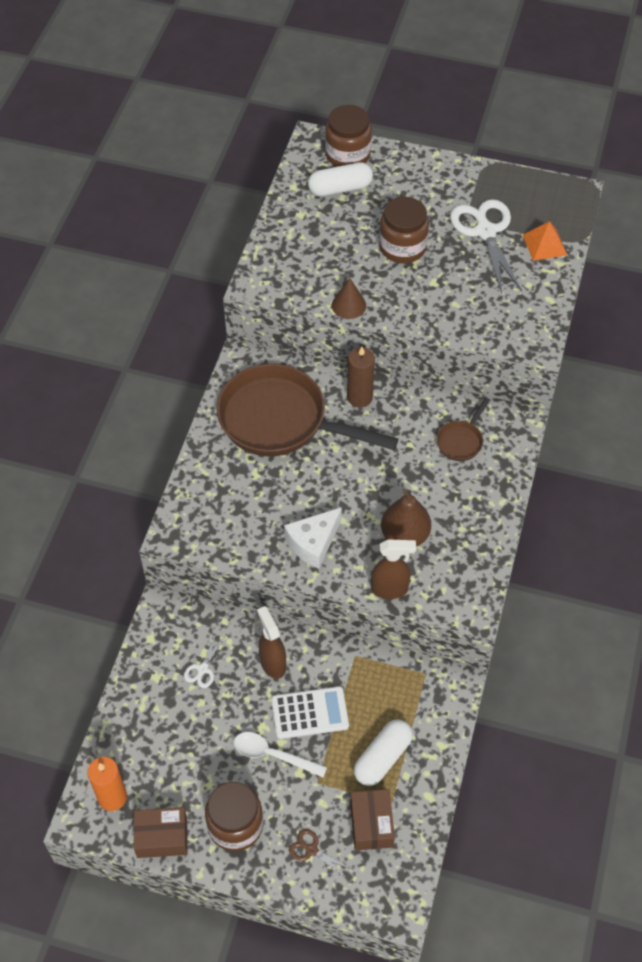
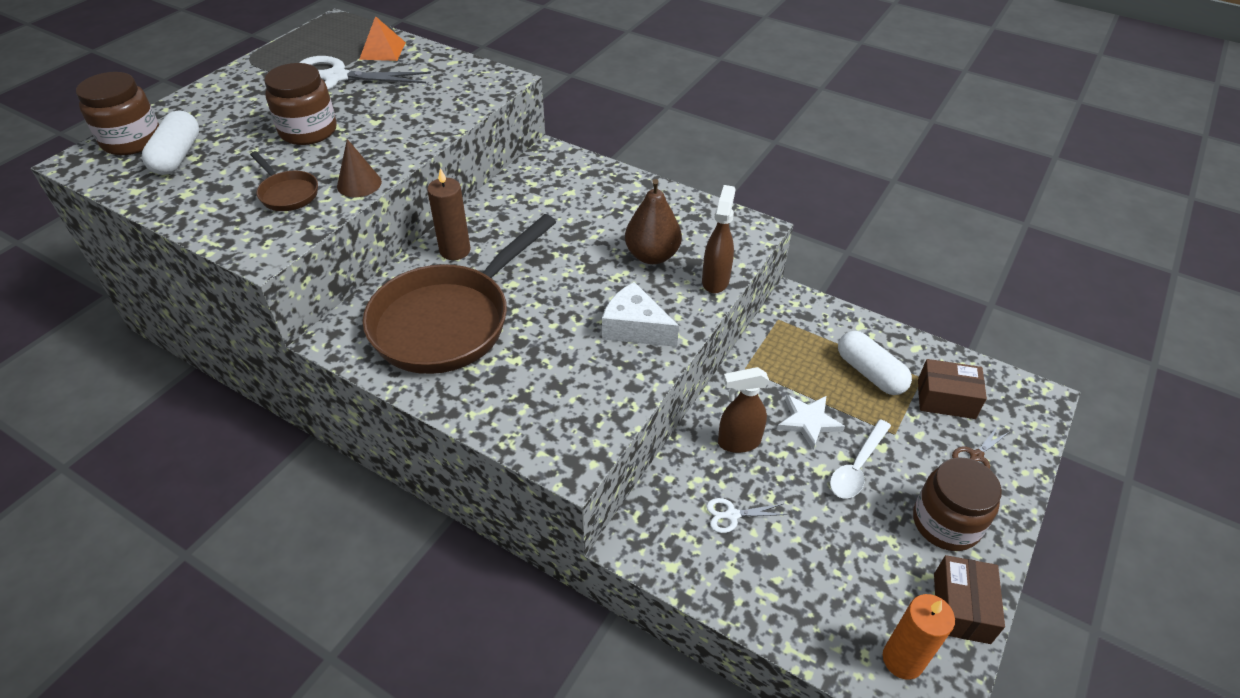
camera: 75 degrees left, 10 degrees down
white scissors [184,634,225,688] -> white scissors turned 135 degrees clockwise [706,498,787,533]
white calculator [271,686,349,739] -> white star [777,395,845,450]
white cheese [284,507,342,568] -> white cheese turned 150 degrees clockwise [602,282,679,347]
brown pan [437,397,490,461] -> brown pan moved to [250,151,318,211]

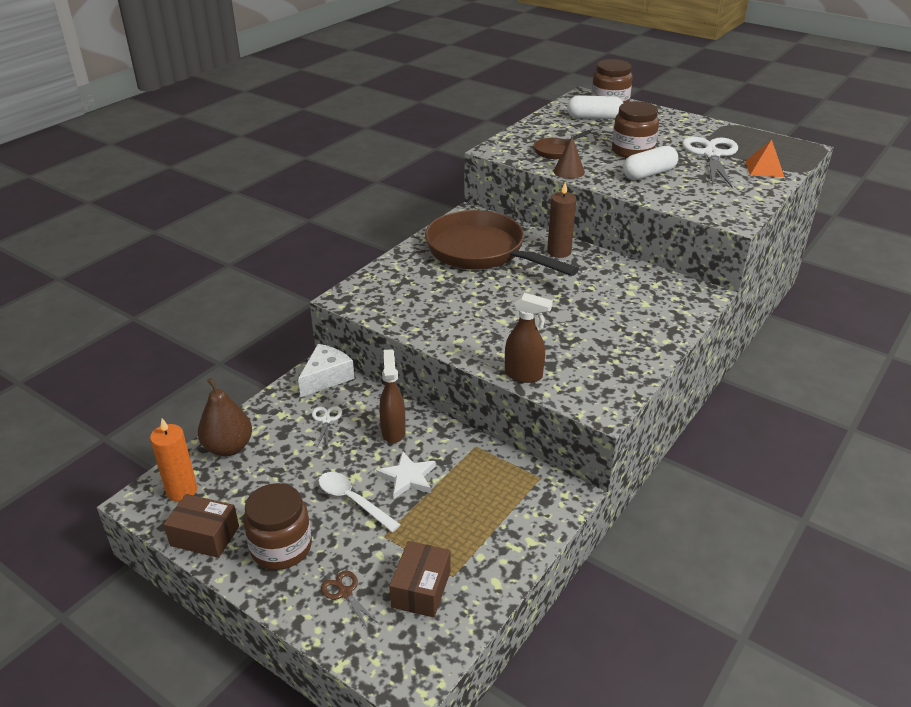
camera: 95 degrees right, 10 degrees down
white cheese [602,282,679,347] -> white cheese moved to [298,344,355,397]
brown pear [625,179,682,264] -> brown pear moved to [198,378,252,456]
white capsule [838,331,912,395] -> white capsule moved to [623,146,678,180]

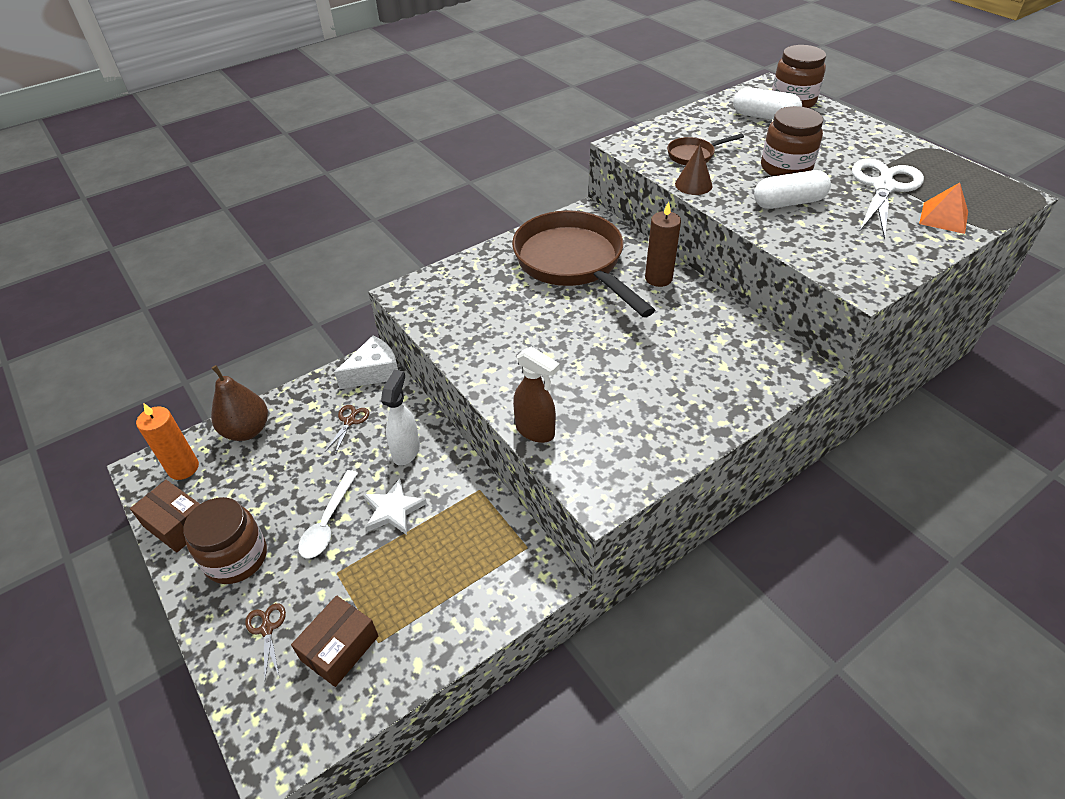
camera: 20 degrees right, 10 degrees up
white scissors [312,406,342,448] -> brown scissors [325,405,369,454]
white spoon [319,472,401,532] -> white spoon turned 135 degrees counterclockwise [298,470,358,558]
brown spray bottle [379,349,406,443] -> white spray bottle [381,370,420,466]

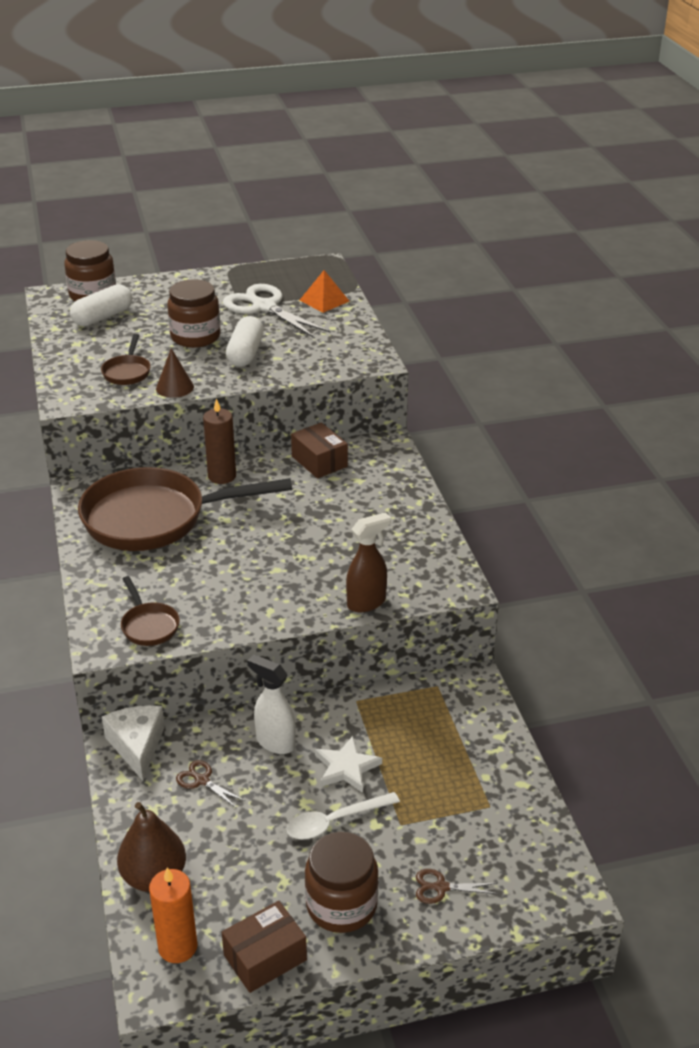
camera: 70 degrees left, 10 degrees down
brown box [291,595,378,687] -> brown box moved to [291,422,348,479]
white spoon [298,470,358,558] -> white spoon turned 120 degrees clockwise [287,792,400,839]
none -> brown pan [121,576,180,646]

